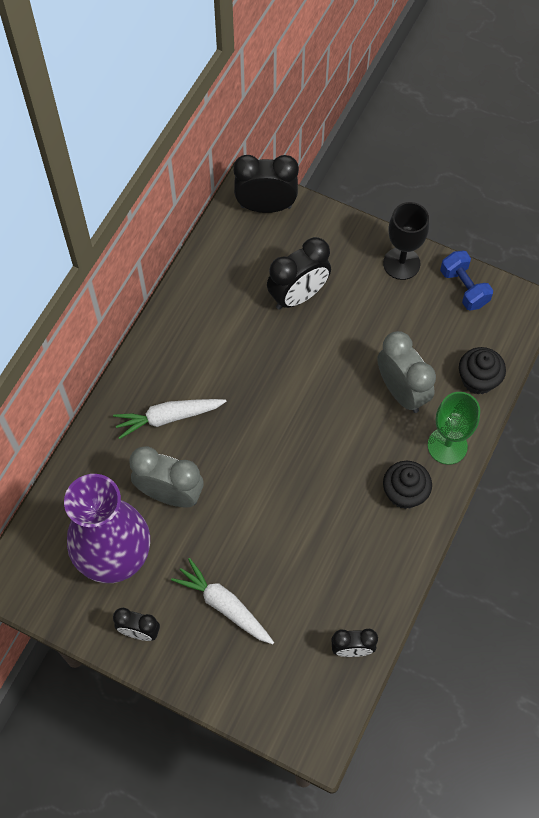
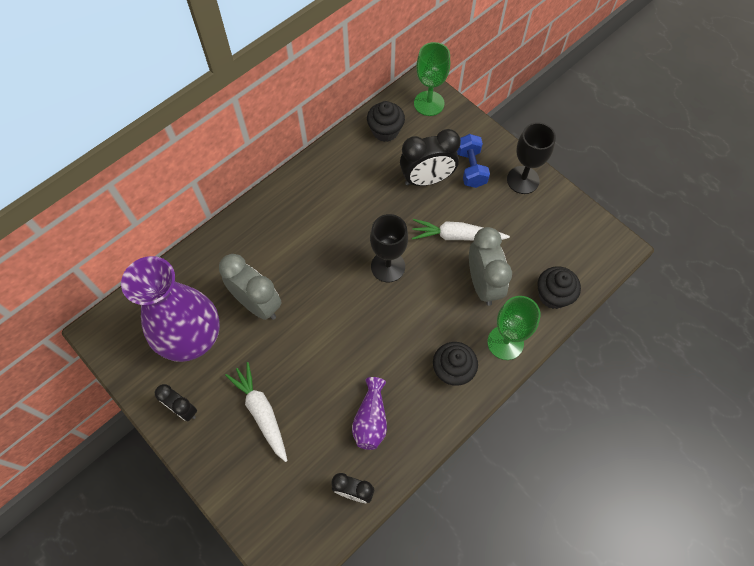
camera: 20 degrees right, 0 degrees up
white carrot [113,399,227,439] -> white carrot moved to [412,219,510,241]
black clock [233,155,299,213] -> green goblet [414,42,450,116]
blue dumbbell [440,251,493,310] -> blue dumbbell moved to [457,134,490,188]
none -> purple vase [352,377,387,450]
none -> black cupcake [367,101,405,142]
none -> black goblet [370,214,408,282]

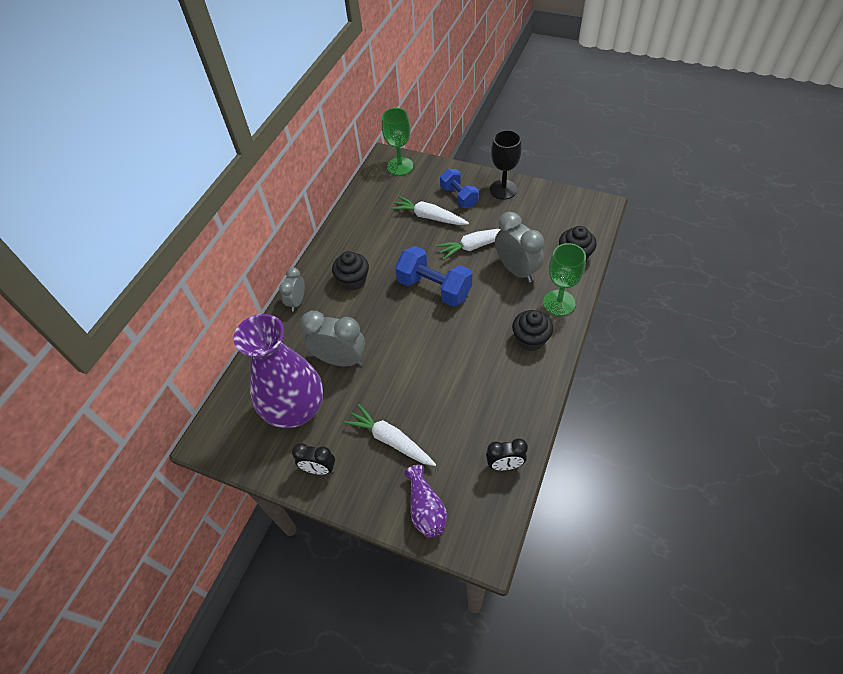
camera: 20 degrees left, 10 degrees down
purple vase [352,377,387,450] -> purple vase moved to [404,465,447,538]
black cupcake [367,101,405,142] -> black cupcake moved to [332,251,369,291]
black goblet [370,214,408,282] -> blue dumbbell [395,246,472,307]
black clock [400,129,461,186] -> white carrot [391,196,469,225]
none -> grey clock [279,267,305,312]

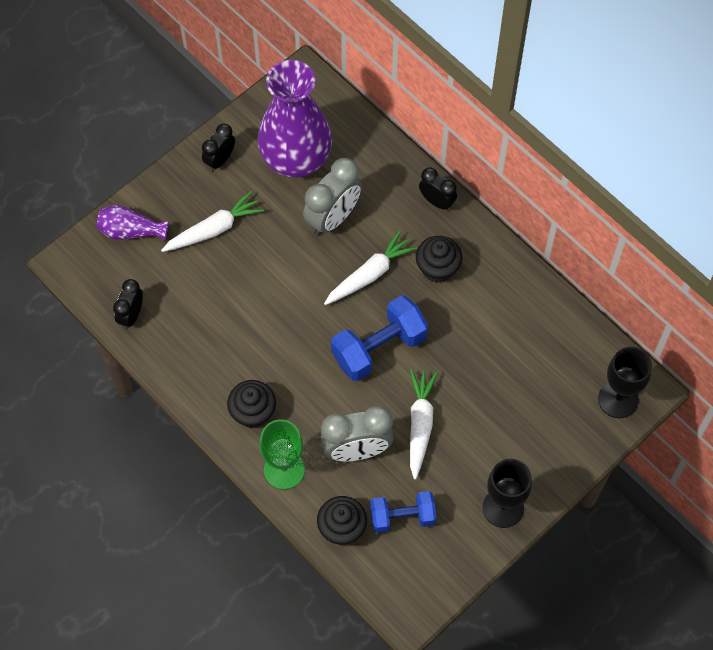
camera: 110 degrees right, 10 degrees up
grey clock [279,267,305,312] -> black clock [419,167,457,211]
green goblet [382,108,413,176] -> black goblet [598,347,652,418]
white carrot [391,196,469,225] -> white carrot moved to [324,230,418,305]
blue dumbbell [440,169,479,208] -> blue dumbbell moved to [370,491,436,533]

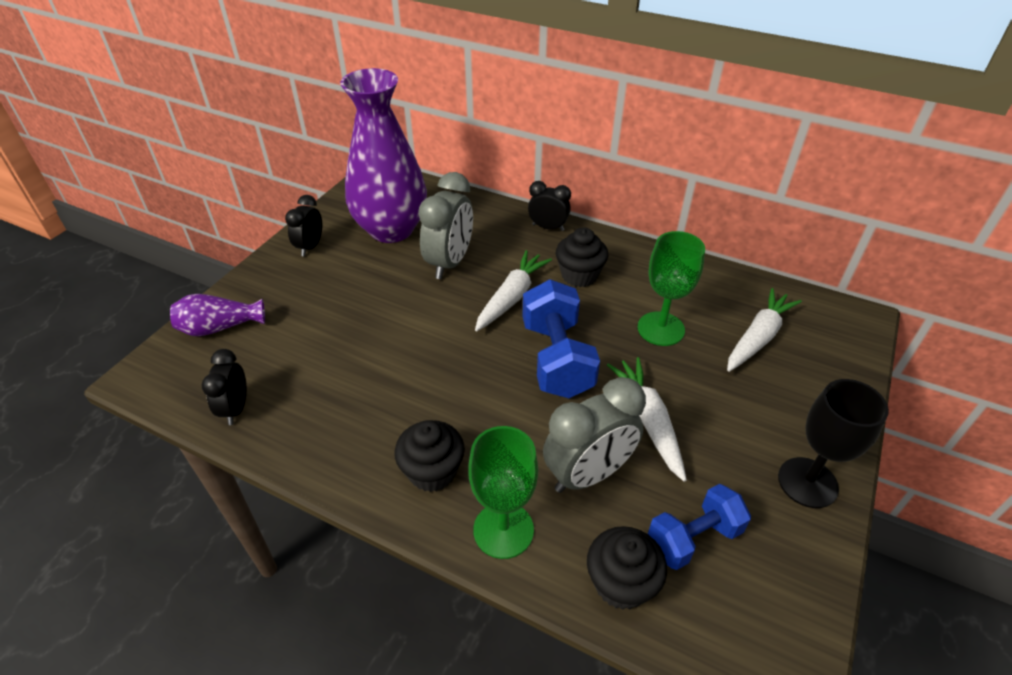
camera: 20 degrees left, 20 degrees down
white carrot [161,191,264,252] -> white carrot moved to [727,288,802,372]
blue dumbbell [331,295,428,381] -> blue dumbbell turned 45 degrees counterclockwise [522,279,600,398]
black goblet [598,347,652,418] -> none
none -> green goblet [638,231,705,346]

